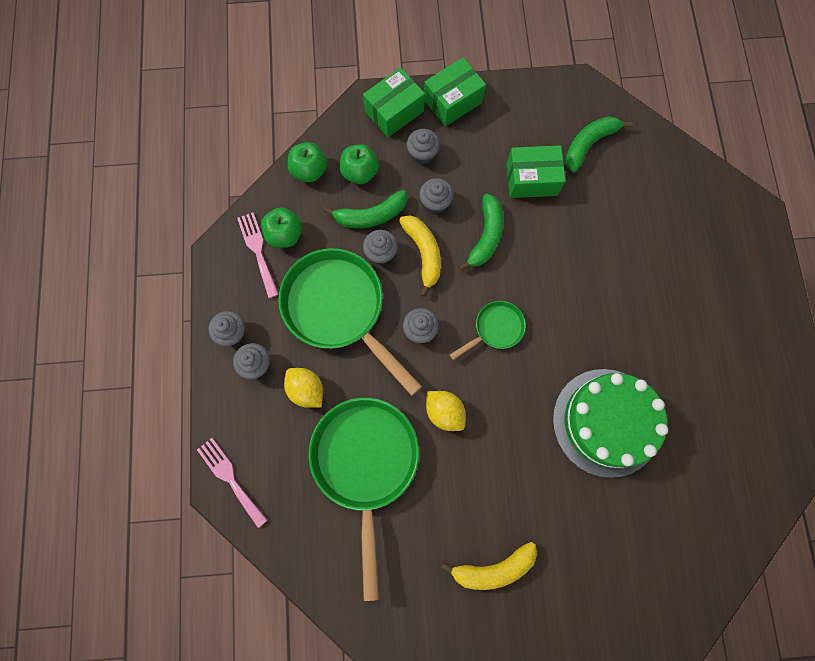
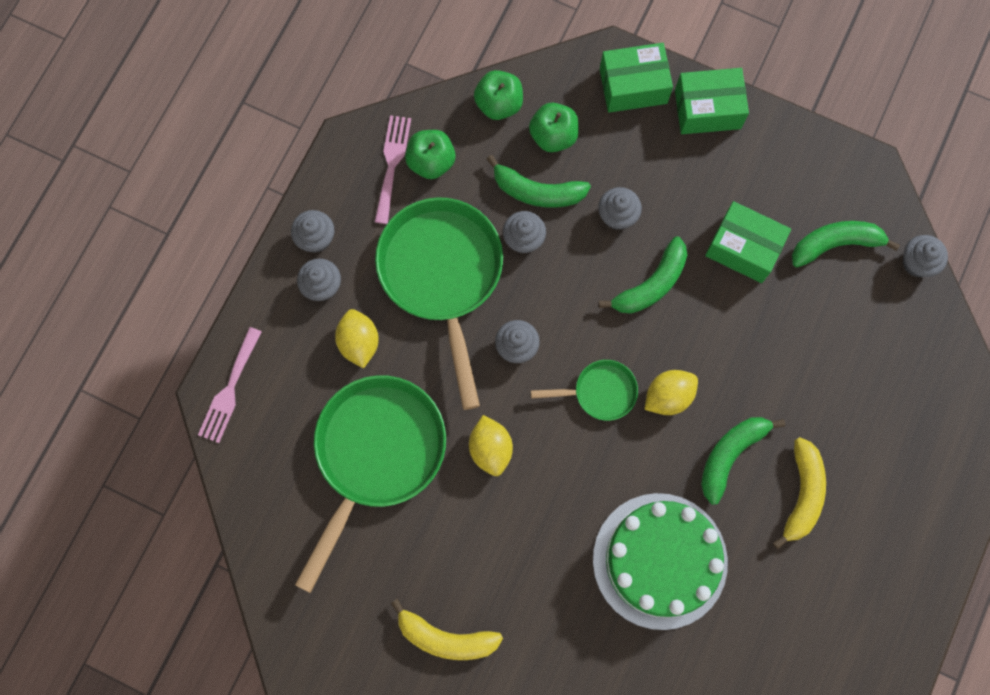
camera: 30 degrees right, 0 degrees up
pink fork [197,438,267,528] -> pink fork turned 150 degrees counterclockwise [198,327,262,443]
yellow banana [399,215,441,297] -> yellow banana moved to [773,437,826,549]
grey cupcake [406,129,440,164] -> grey cupcake moved to [903,235,948,277]
none -> yellow lemon [645,370,698,415]
none -> green banana [701,417,785,505]

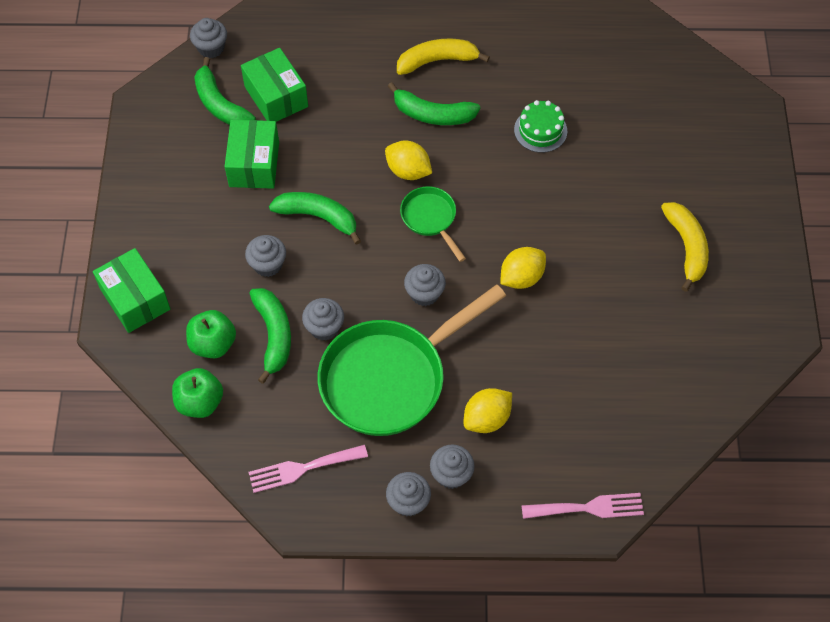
camera: 115 degrees left, 15 degrees down
green pan [295,375,446,593] -> none
green apple [405,130,456,179] -> none
green cake [593,493,728,630] -> green cake [514,100,567,153], size x0.47
green box [675,68,749,134] -> green box moved to [241,48,308,122]

